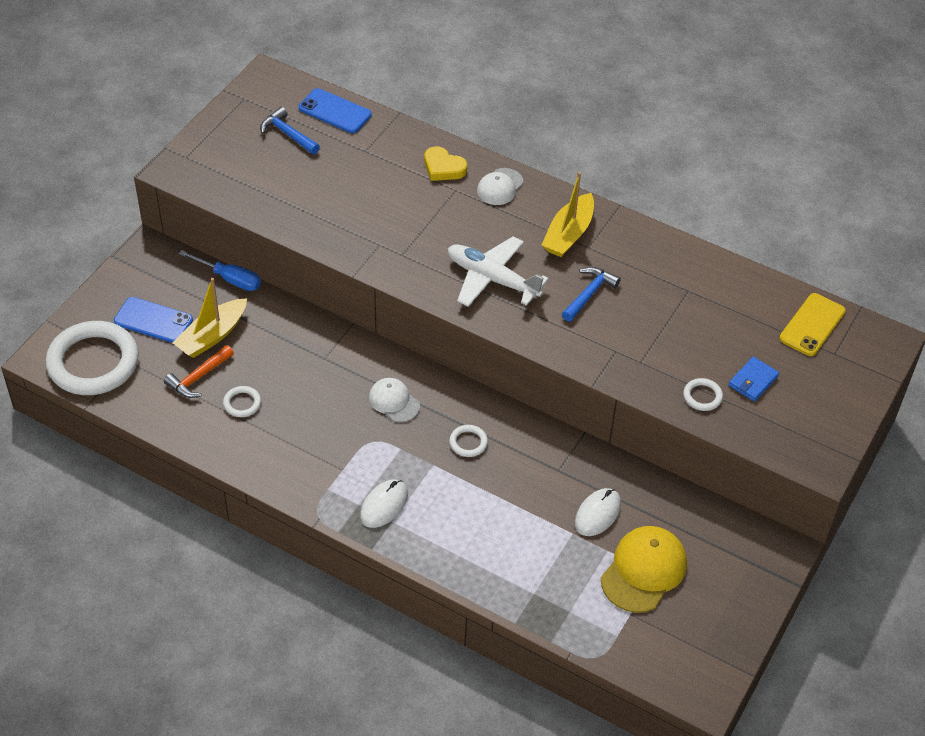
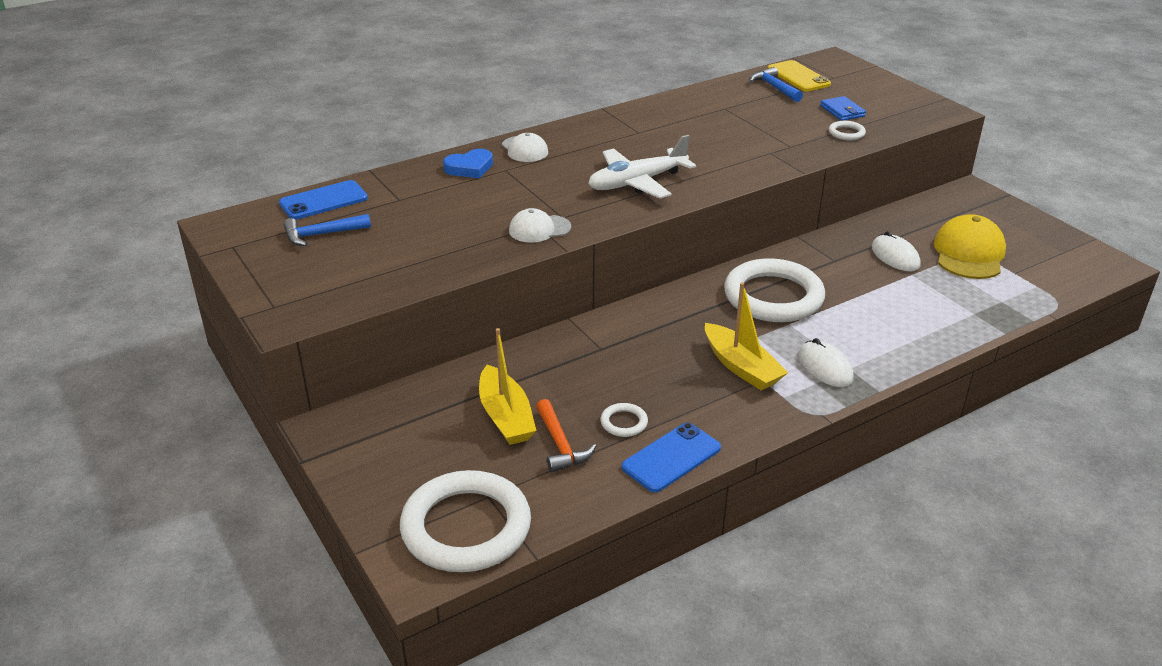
camera: 60 degrees left, 15 degrees down
blue phone [114,297,193,343] -> blue phone moved to [622,423,721,493]
blue screwdriver [178,250,261,291] -> none
white cap [369,378,420,422] -> white cap moved to [509,208,571,243]
yellow heart [424,146,467,181] -> blue heart [443,149,493,178]
white ring [449,425,488,457] -> white ring [724,258,825,322], size x2.45
yellow boat [542,172,594,257] -> yellow boat moved to [705,282,788,390]
blue hammer [562,267,621,322] -> blue hammer moved to [749,67,803,102]
yellow cap [601,526,687,613] -> yellow cap turned 45 degrees clockwise [934,214,1006,279]

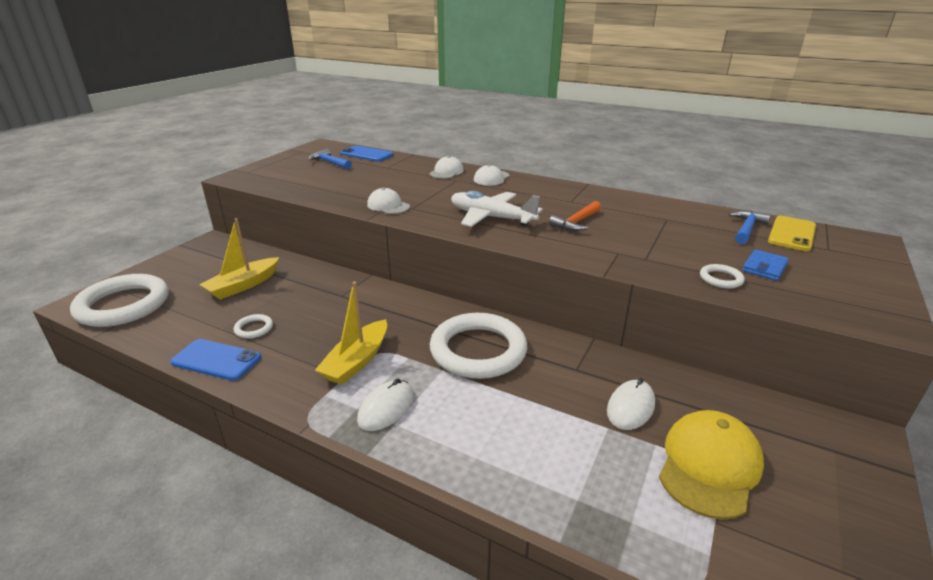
camera: 60 degrees right, 5 degrees down
blue heart [443,149,493,178] -> white cap [429,156,464,179]
orange hammer [536,399,596,473] -> orange hammer moved to [549,201,601,231]
yellow cap [934,214,1006,279] -> yellow cap turned 45 degrees counterclockwise [659,410,764,520]

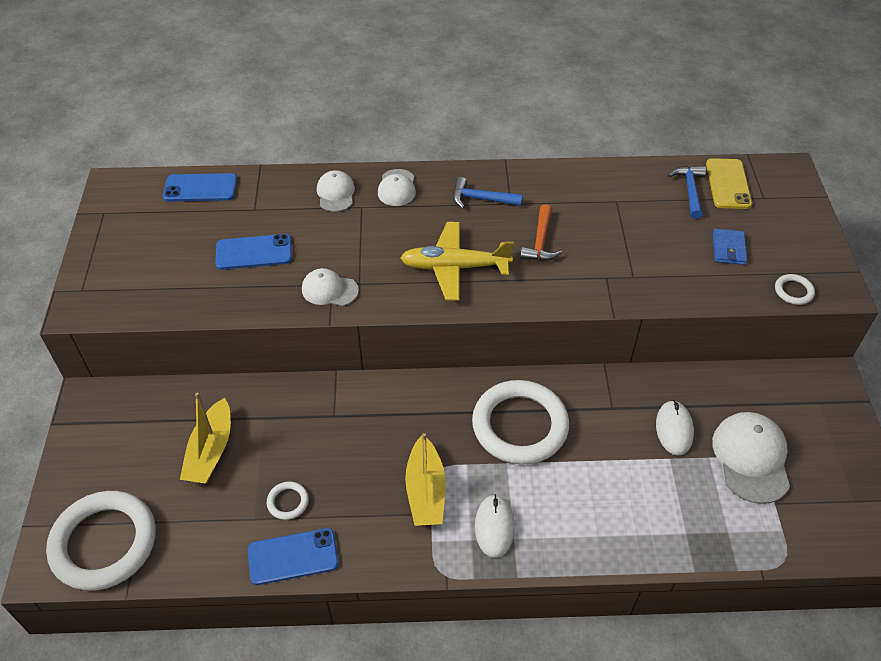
camera: 30 degrees left, 20 degrees up
blue hammer [309,148,352,169] -> blue hammer moved to [453,177,523,208]
white plane [451,191,543,227] -> yellow plane [400,222,514,301]
yellow cap [659,410,764,520] -> white cap [712,412,790,504]
white ring [700,264,745,288] -> white ring moved to [775,274,815,305]
none -> blue phone [215,234,292,270]

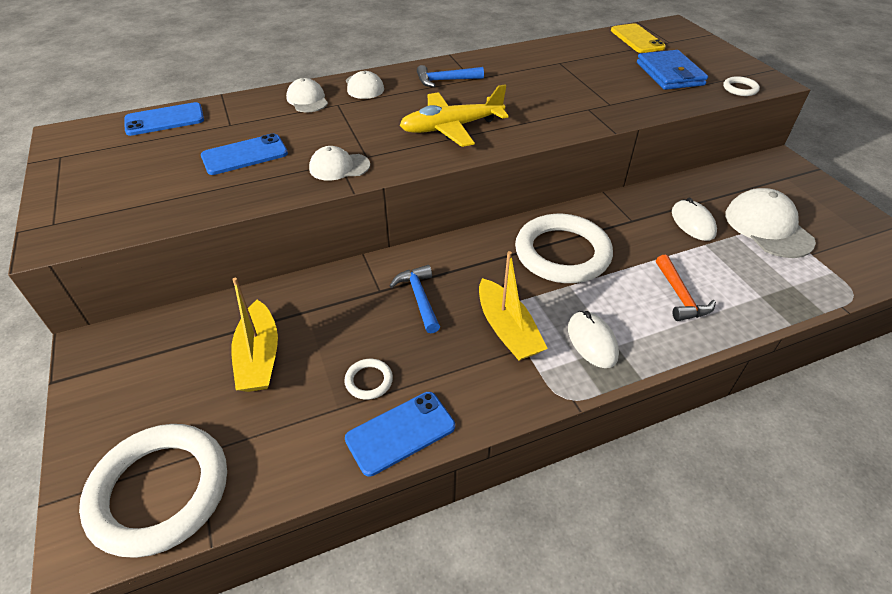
camera: 20 degrees left, 5 degrees down
orange hammer [520,204,562,261] -> orange hammer moved to [656,254,716,321]
blue hammer [668,166,706,219] -> blue hammer moved to [390,265,440,333]
blue wallet [713,229,747,265] -> blue wallet [637,50,708,90], size x1.69

